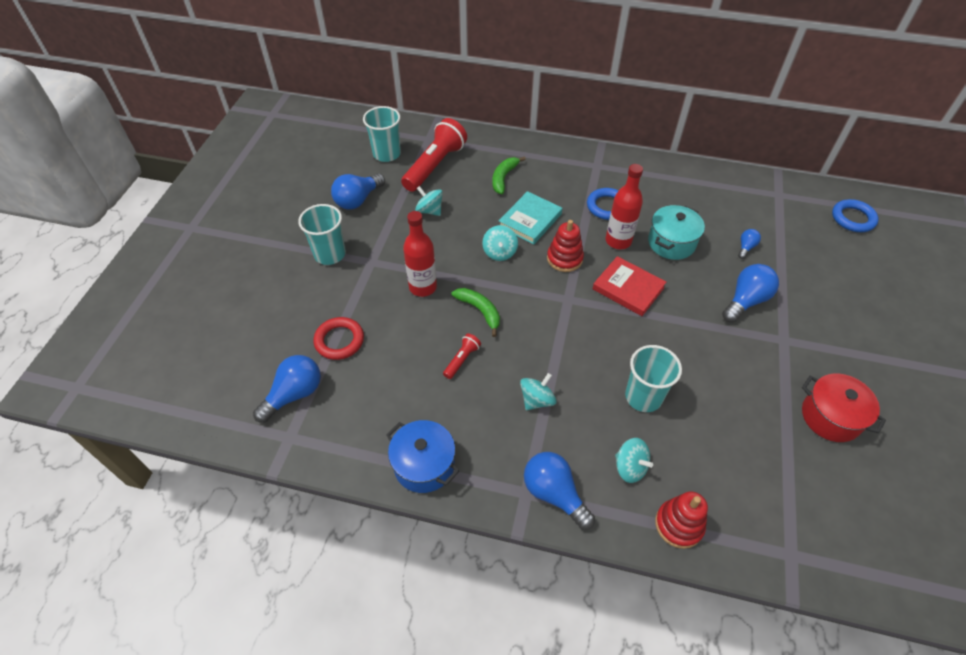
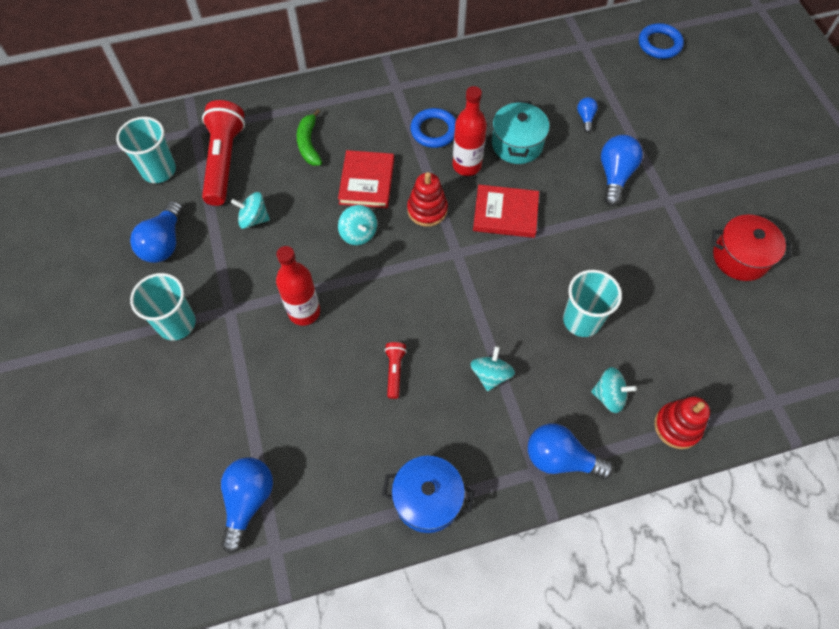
camera: 30 degrees left, 10 degrees up
red ring [313,317,364,360] -> none
green banana [452,288,500,337] -> none
turquoise book [499,191,562,244] -> red book [338,150,394,208]

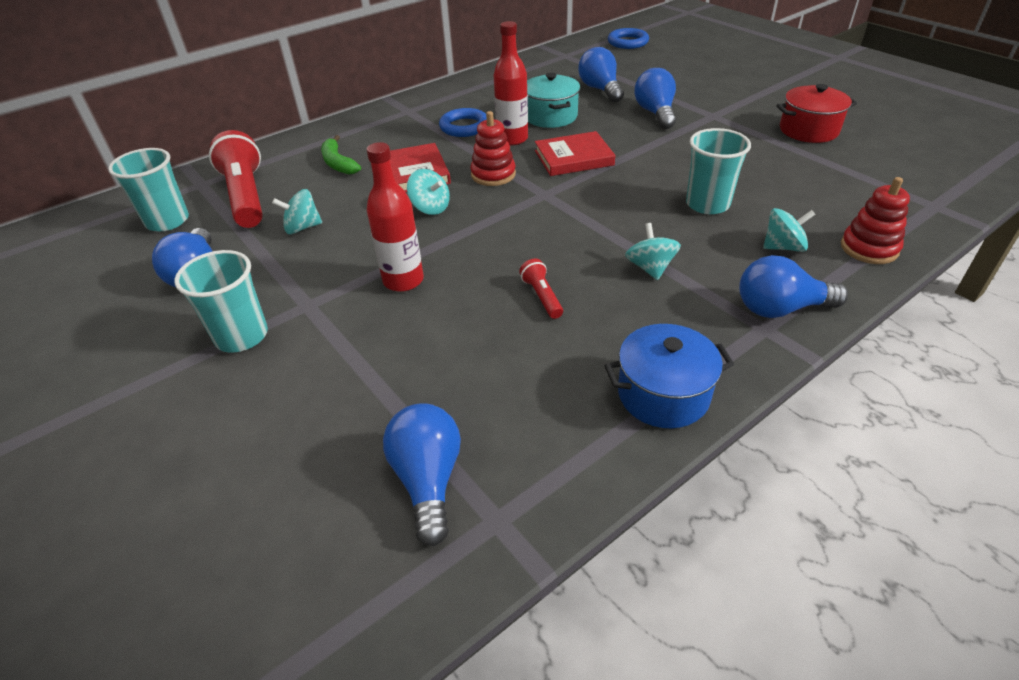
camera: 20 degrees left, 20 degrees down
blue light bulb [577,97,598,133] -> blue light bulb [578,47,624,103], size x1.93

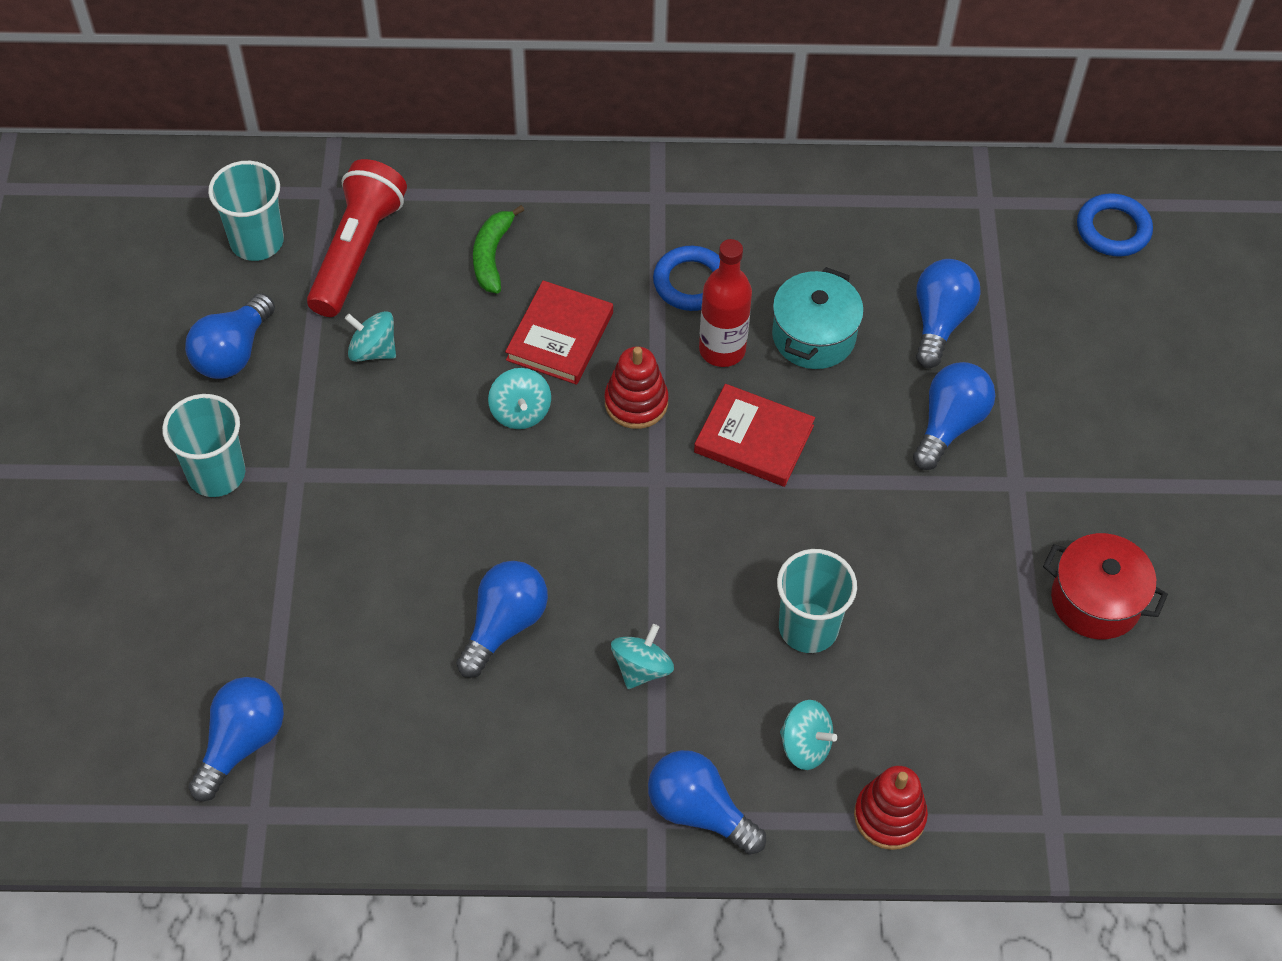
camera: 35 degrees right, 15 degrees up
red bottle [366,142,424,292] -> none
red flashlight [519,259,563,319] -> blue light bulb [456,561,548,678]
blue pot [604,324,734,428] -> none

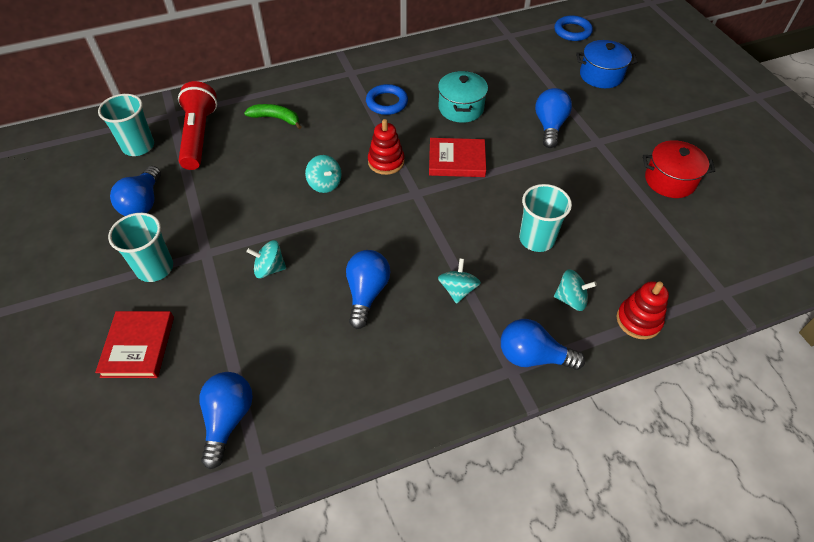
camera: 20 degrees left, 5 degrees down
turquoise spinning top [345,311,396,362] -> turquoise spinning top moved to [246,240,286,278]
green banana [473,205,524,294] -> green banana turned 120 degrees clockwise [244,104,302,129]
red book [505,280,613,385] -> red book moved to [95,311,174,378]
red bottle [699,239,752,367] -> none
blue light bulb [916,259,981,368] -> none
none -> blue pot [576,40,638,88]

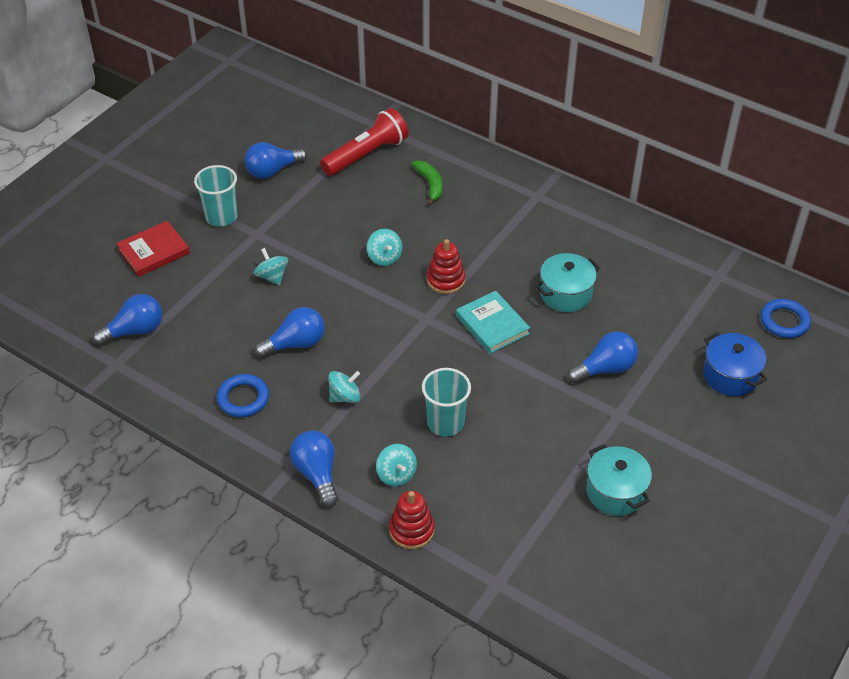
camera: 55 degrees right, 5 degrees down
turquoise cup [98,94,154,156] -> none
turquoise spinning top [305,155,342,193] -> turquoise spinning top turned 45 degrees counterclockwise [367,229,402,266]
blue ring [366,84,408,115] -> blue ring moved to [217,374,269,417]
red book [429,138,486,177] -> turquoise book [456,291,530,354]
red pot [643,140,715,198] -> turquoise pot [586,444,652,516]

